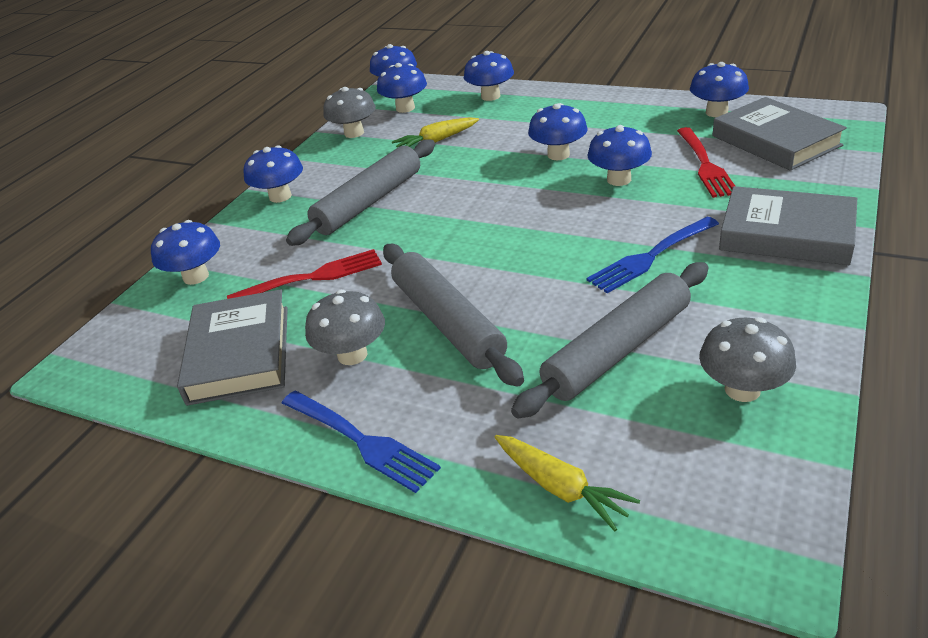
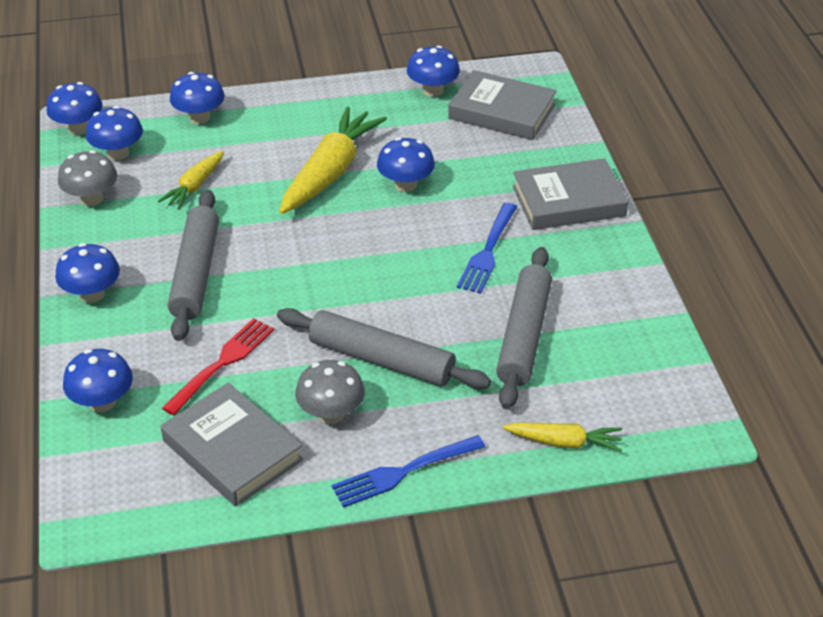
camera: 40 degrees left, 5 degrees up
blue fork [282,391,441,493] -> blue fork turned 150 degrees clockwise [332,435,485,508]
blue mushroom [528,103,587,160] -> yellow carrot [279,106,387,214]
red fork [677,127,735,198] -> none
grey mushroom [699,317,796,402] -> none

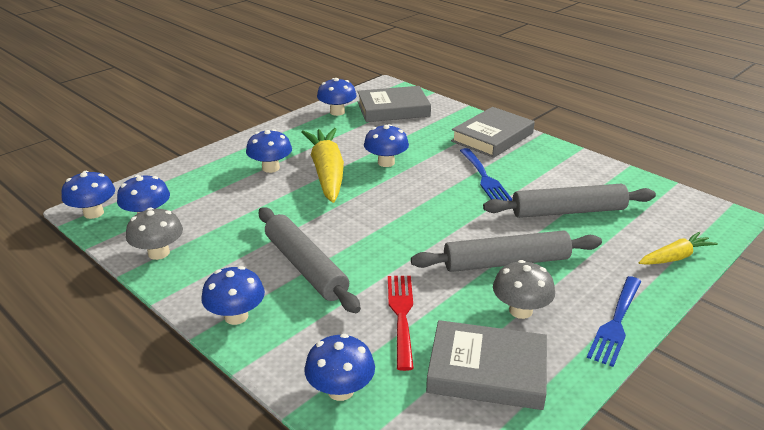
camera: 35 degrees left, 10 degrees down
yellow carrot [158,151,224,209] -> none
blue mushroom [170,72,225,124] -> blue mushroom moved to [246,129,292,173]
grey rolling pin [496,247,552,409] -> grey rolling pin turned 75 degrees counterclockwise [483,184,656,218]

